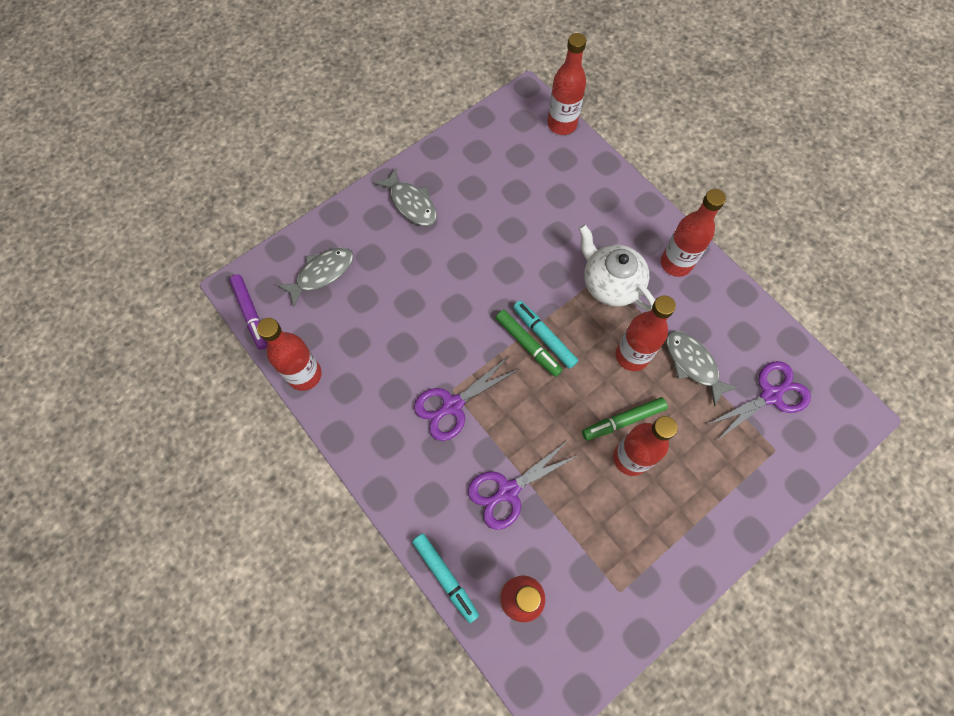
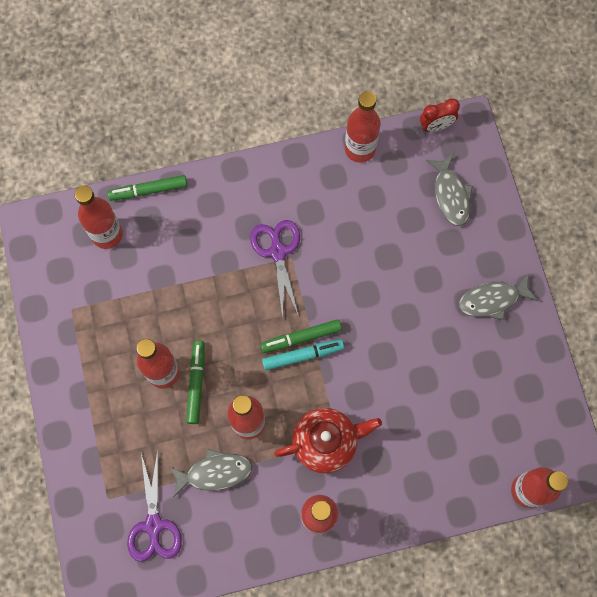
camera: 115 degrees right, 5 degrees up
purple marker [229,275,268,350] -> red clock [420,98,460,132]
turquoise marker [412,534,479,623] -> green marker [108,175,187,201]
purple scissors [468,442,579,530] -> none
white teapot [579,224,655,311] -> red teapot [274,408,382,473]

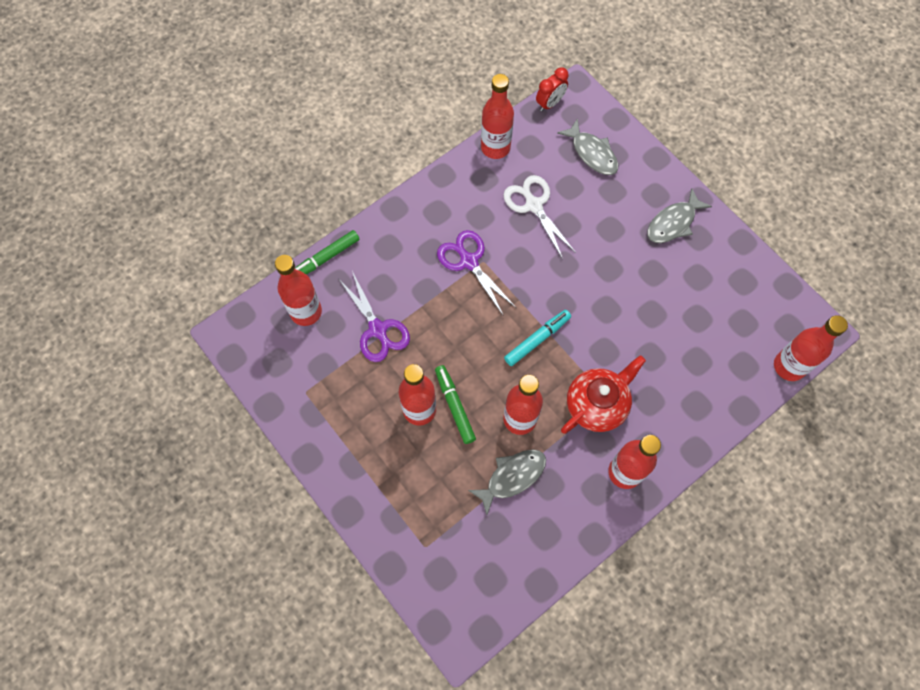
camera: 25 degrees left, 5 degrees down
purple scissors [127,450,182,562] -> purple scissors moved to [338,271,410,362]
green marker [261,319,342,353] -> none
none -> white scissors [503,175,576,259]

